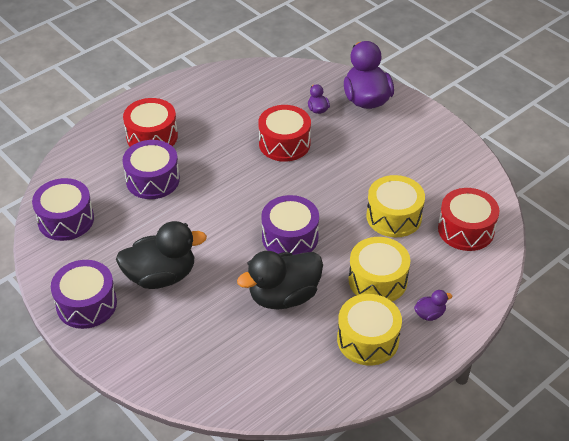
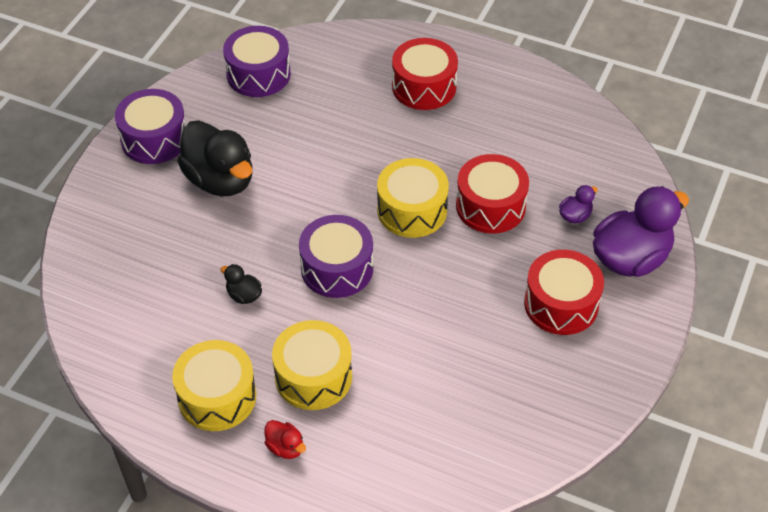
camera: 65 degrees right, 5 degrees up
purple drum [122,140,180,199] -> none
black duck [237,251,323,310] -> black duck [220,264,262,304], size x0.43
yellow drum [366,175,425,237] -> yellow drum moved to [377,158,449,238]
purple duck [414,290,453,321] -> red duck [264,420,306,459]
red drum [438,188,499,251] -> red drum moved to [524,250,604,335]

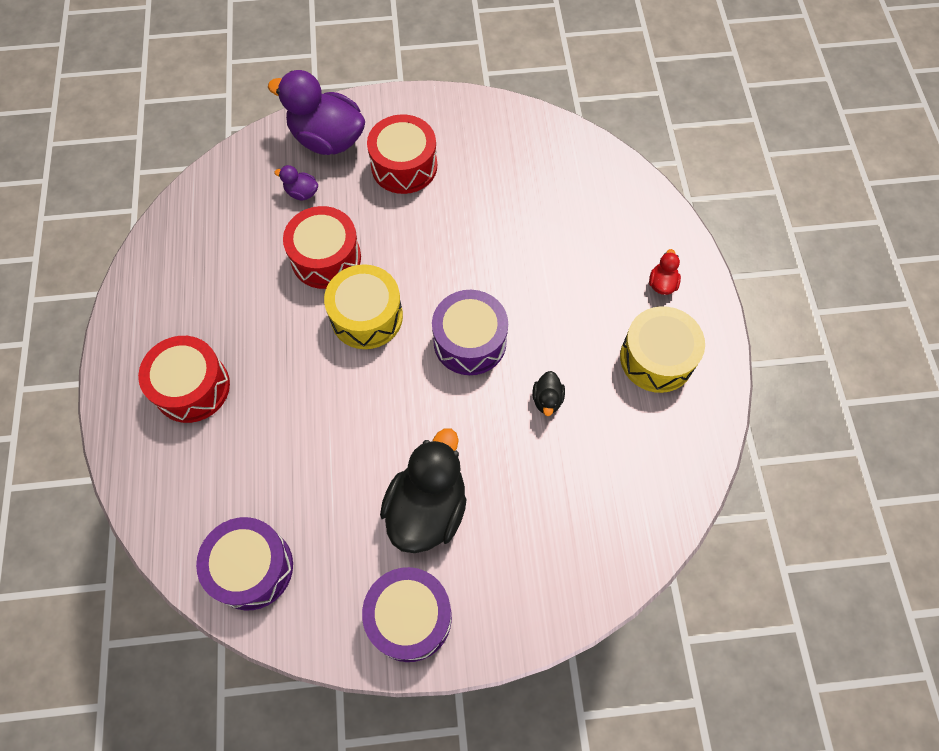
camera: 120 degrees left, 15 degrees up
yellow drum [272,320,352,410] -> none

